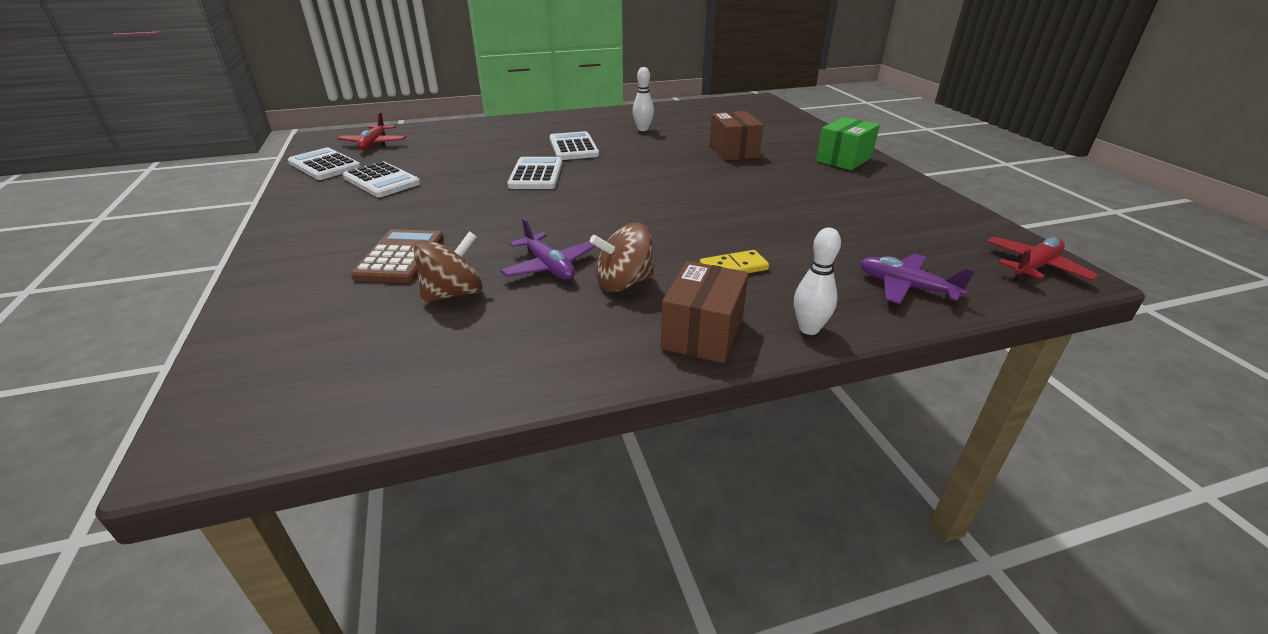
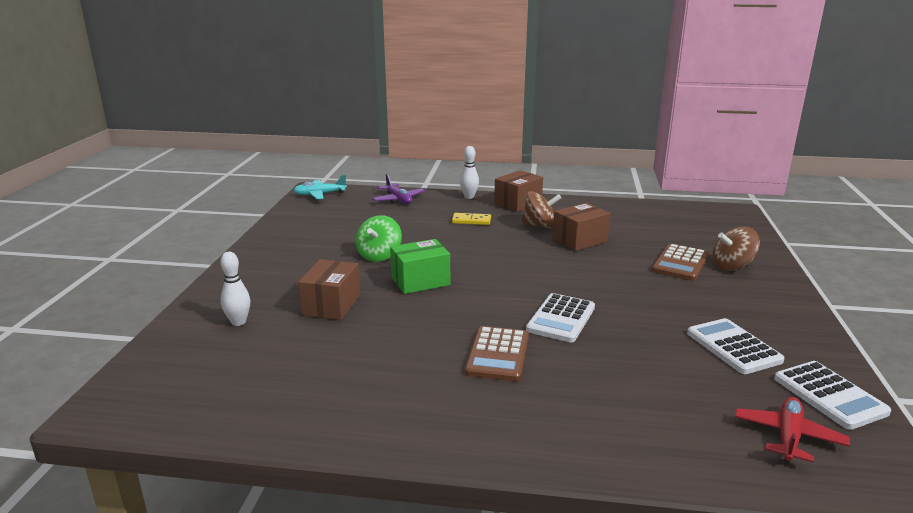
camera: 155 degrees left, 10 degrees down
brown spinning top [413,231,483,303] -> brown spinning top moved to [713,226,760,271]
purple plane [501,218,595,280] -> brown box [552,203,610,251]
white calculator [549,131,599,160] -> brown calculator [465,326,529,382]
white bowling pin [632,67,654,131] -> white bowling pin moved to [221,252,250,326]
green box [816,117,880,170] -> green box moved to [390,239,450,294]
red plane [987,237,1098,281] -> turquoise plane [293,175,347,199]
none -> green spinning top [356,215,402,262]

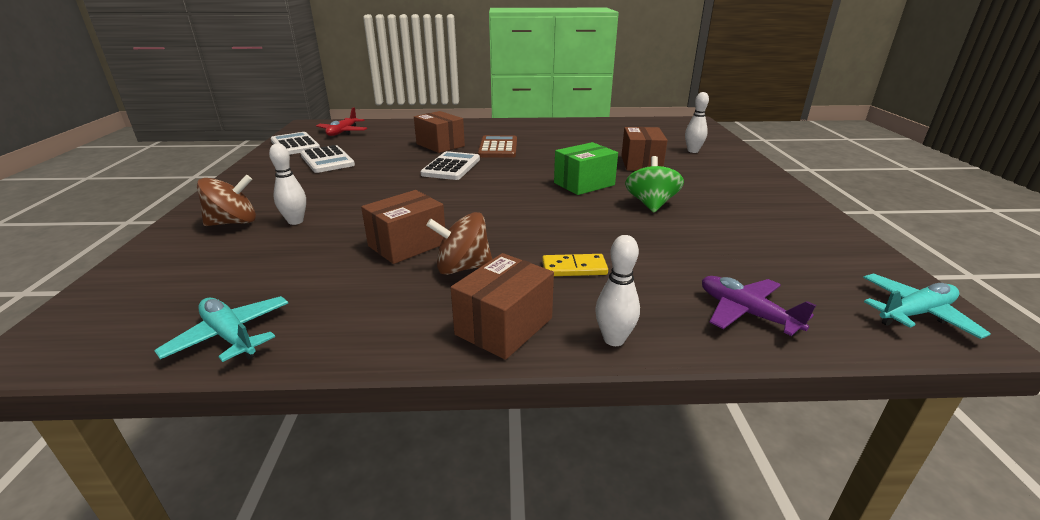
camera: 170 degrees right, 5 degrees up
brown calculator [652,244,709,281] -> white bowling pin [269,144,306,225]
none -> turquoise plane [154,296,288,362]
none -> brown box [414,111,465,153]

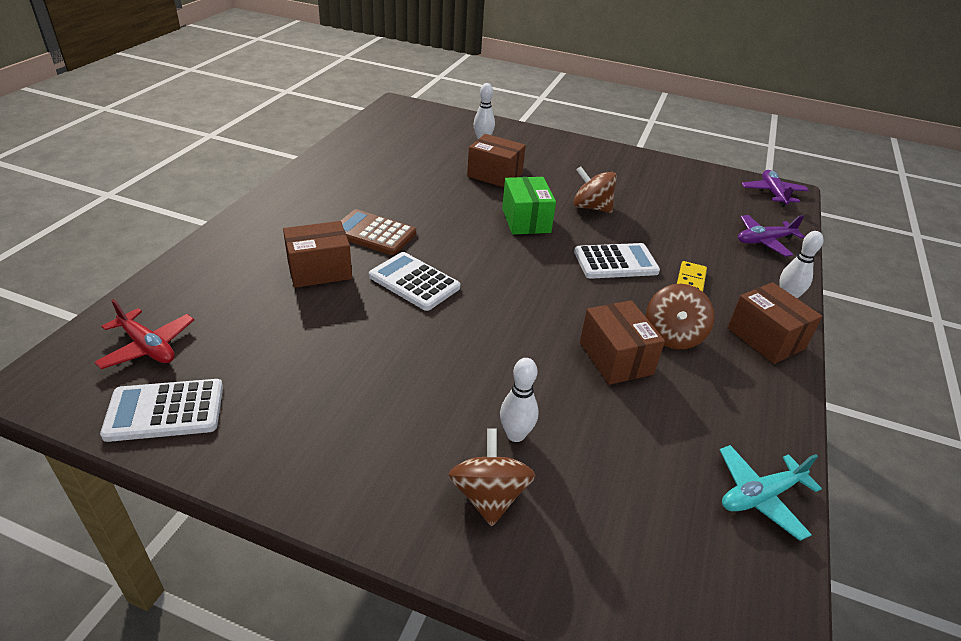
camera: 70 degrees left, 10 degrees up
white calculator [300,145,355,173] -> white calculator moved to [574,243,660,279]
green spinning top [625,156,684,212] -> brown spinning top [573,166,617,213]
turquoise plane [863,273,991,339] -> purple plane [741,170,809,207]

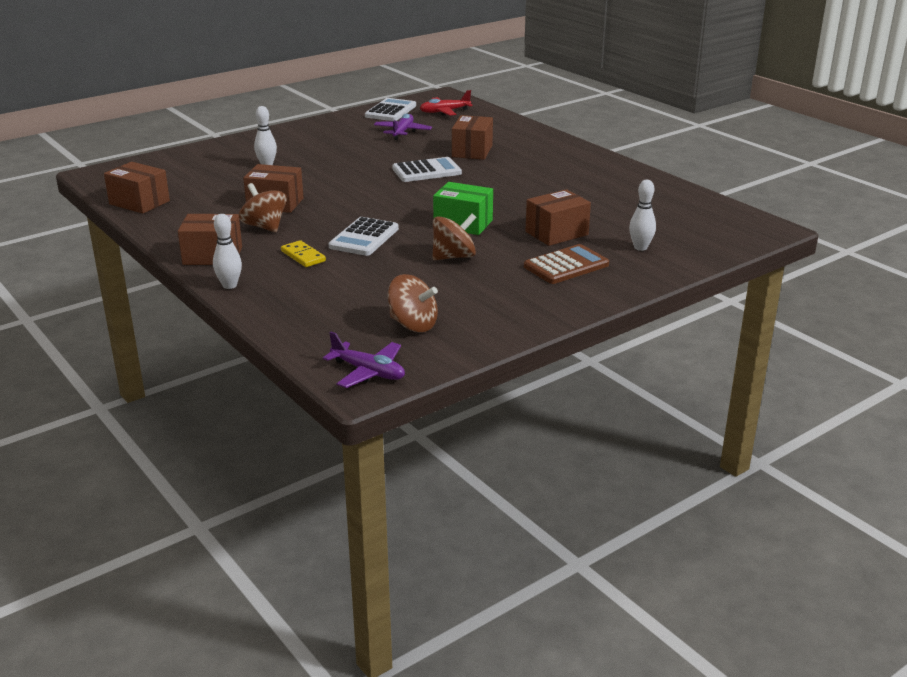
camera: 125 degrees right, 10 degrees down
brown calculator [341,209,416,255] -> brown calculator moved to [524,244,609,284]
brown spinning top [448,429,535,526] -> brown spinning top moved to [388,274,438,332]
turquoise plane [720,445,822,541] -> brown box [104,162,170,214]
purple plane [738,215,805,257] -> purple plane moved to [374,113,432,140]

